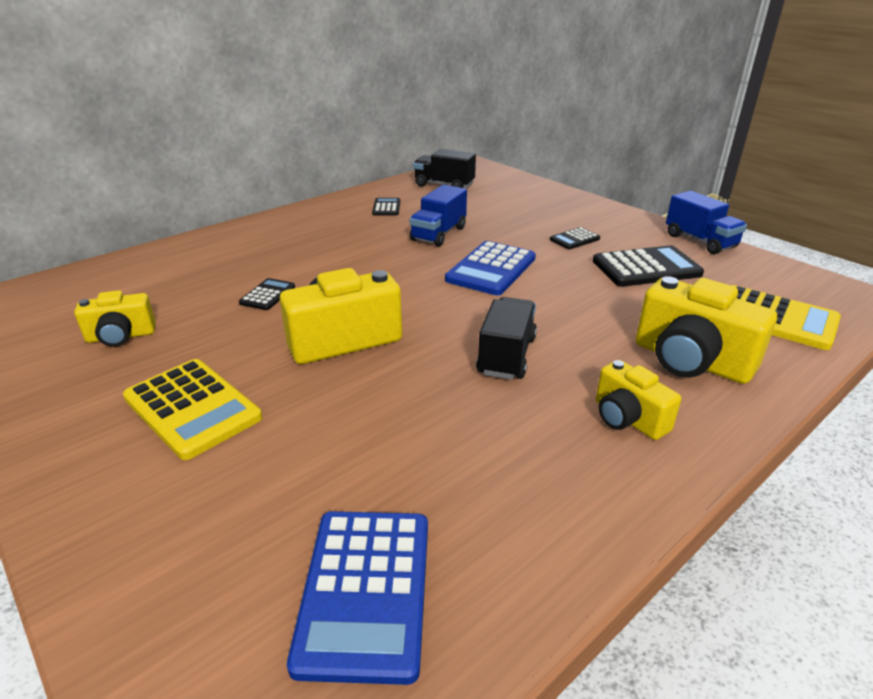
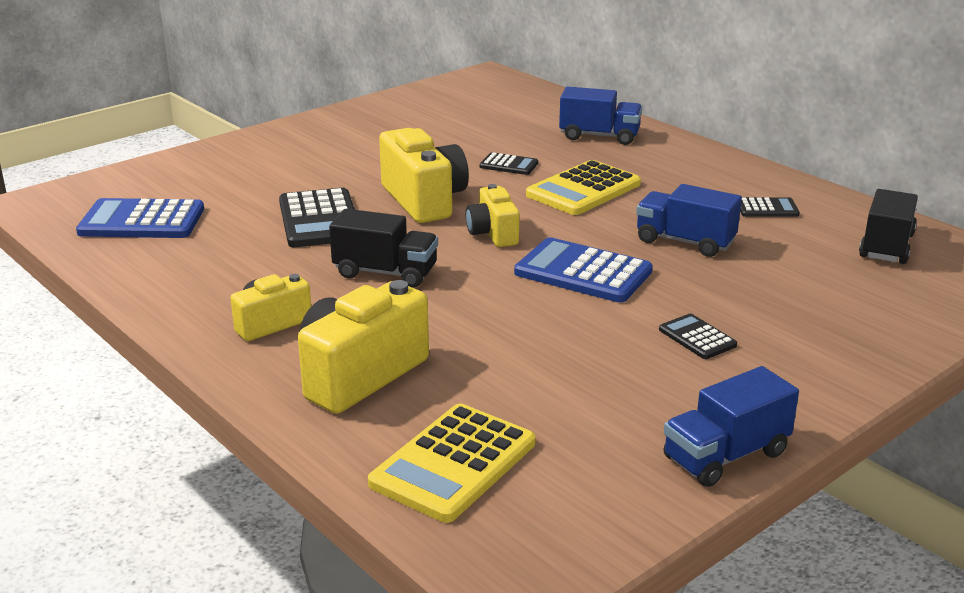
camera: 90 degrees right, 5 degrees down
yellow camera [74,290,156,347] -> yellow camera moved to [466,184,519,247]
yellow calculator [123,359,262,460] -> yellow calculator moved to [526,160,641,215]
black calculator [593,245,704,287] -> black calculator moved to [279,188,355,247]
none -> blue truck [559,87,642,145]

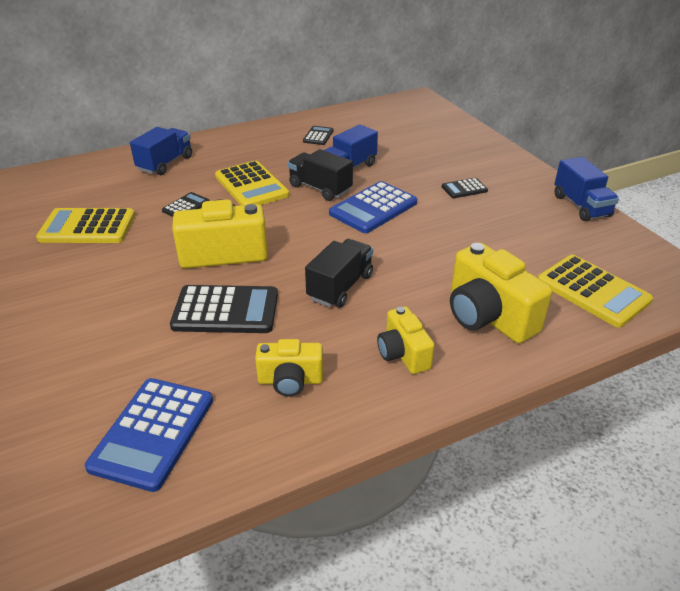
camera: 75 degrees left, 10 degrees up
yellow camera [466,184,519,247] -> yellow camera moved to [255,339,323,396]
black truck [859,189,918,264] -> black truck moved to [288,149,353,201]
none -> yellow calculator [36,208,135,243]

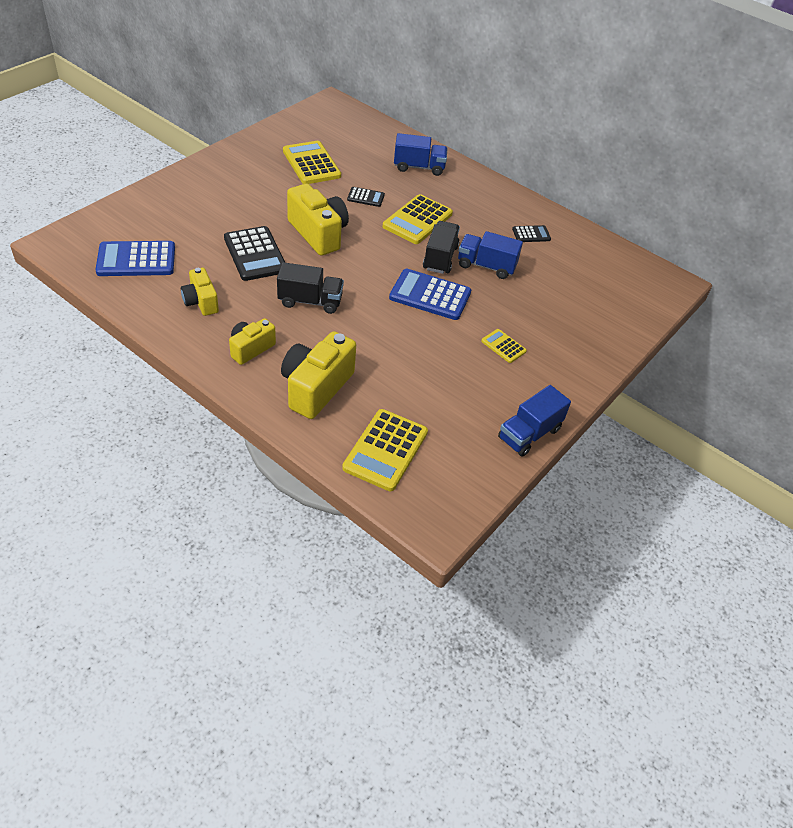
camera: 60 degrees right, 10 degrees up
black calculator [442,178,488,198] -> yellow calculator [481,329,527,363]

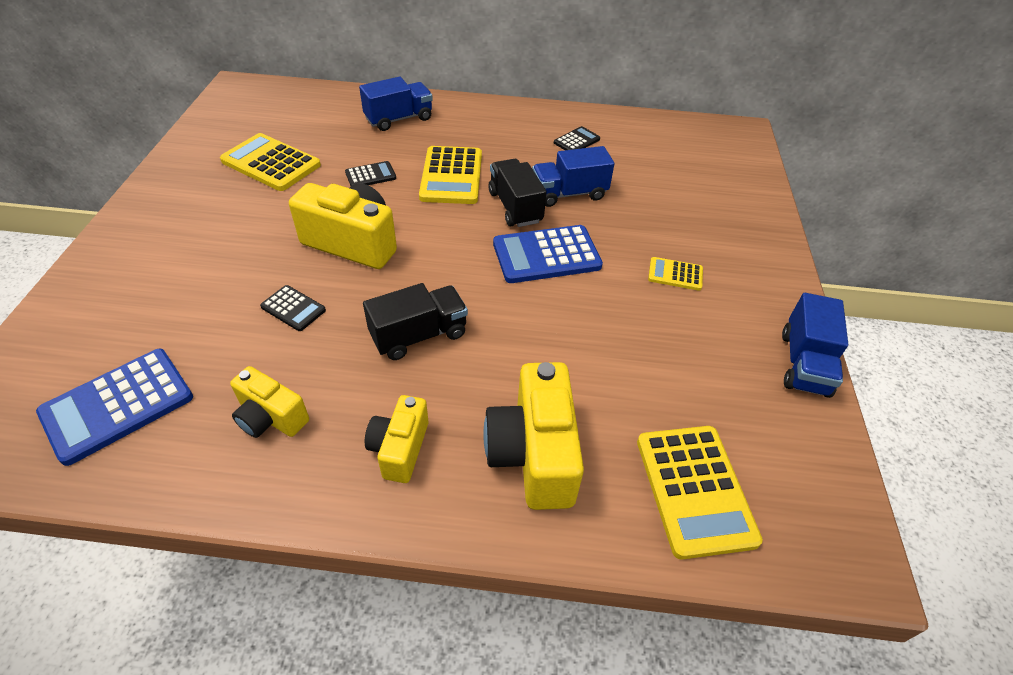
camera: 30 degrees left, 0 degrees up
black calculator [224,226,286,281] -> black calculator [260,285,326,331], size x0.52

